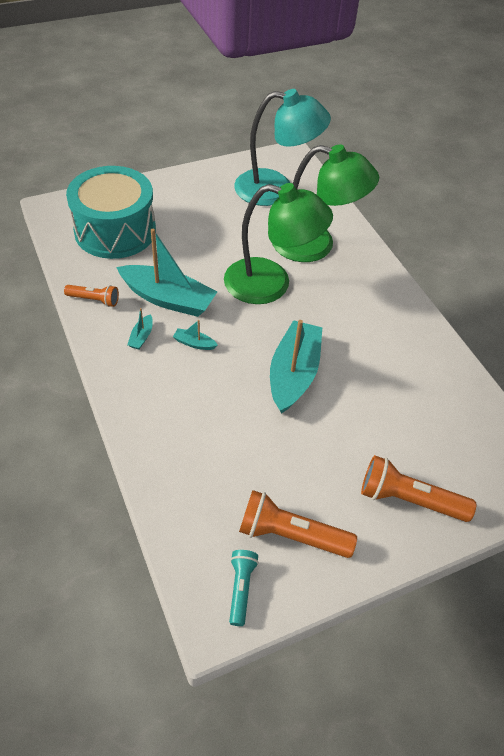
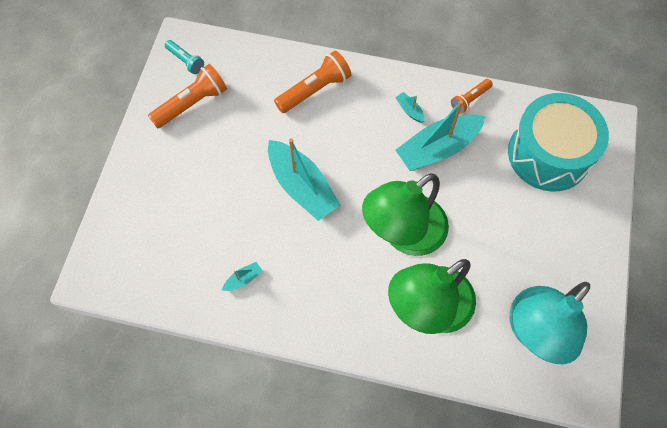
camera: 130 degrees right, 15 degrees up
turquoise boat [173,320,218,350] -> turquoise boat moved to [222,262,262,291]
orange flashlight [361,455,476,522] -> orange flashlight moved to [274,51,351,113]

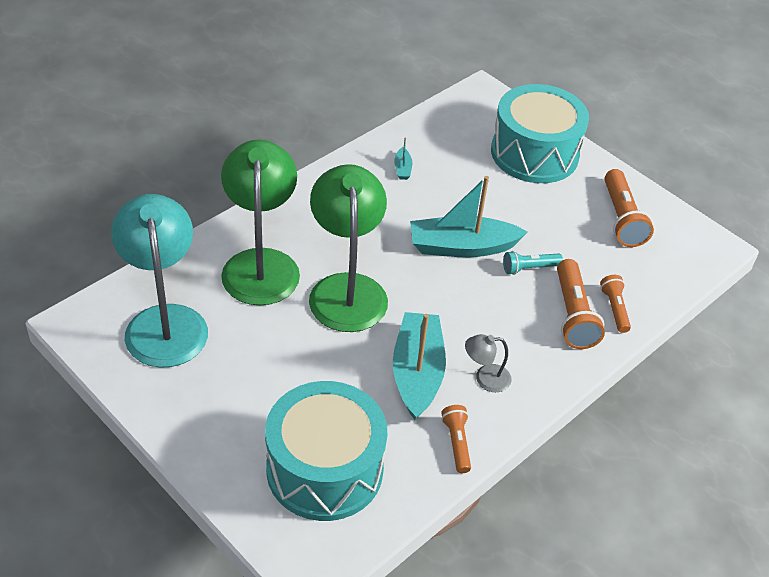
camera: 120 degrees right, 20 degrees down
turquoise flashlight [165,40,204,74] -> turquoise flashlight moved to [503,251,563,275]
turquoise boat [395,92,425,123] -> grey lamp [465,334,512,392]
none -> turquoise drum [491,84,589,183]
none -> orange flashlight [600,275,631,333]

